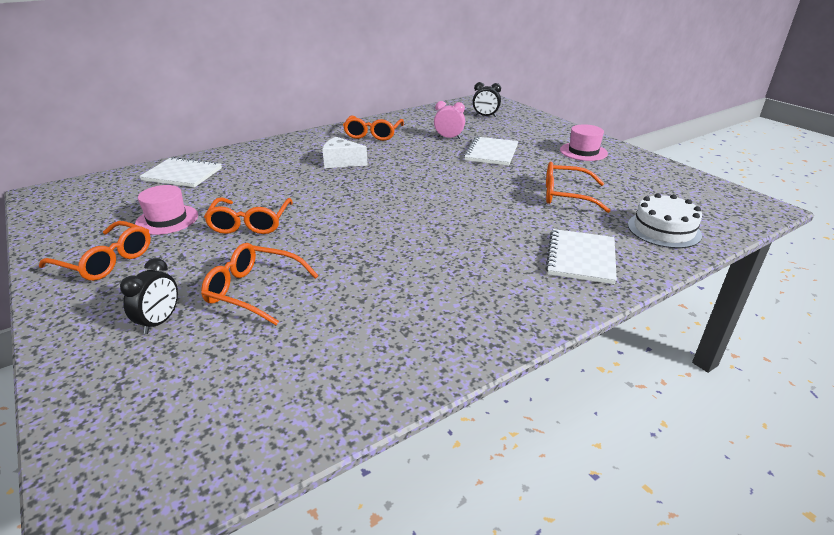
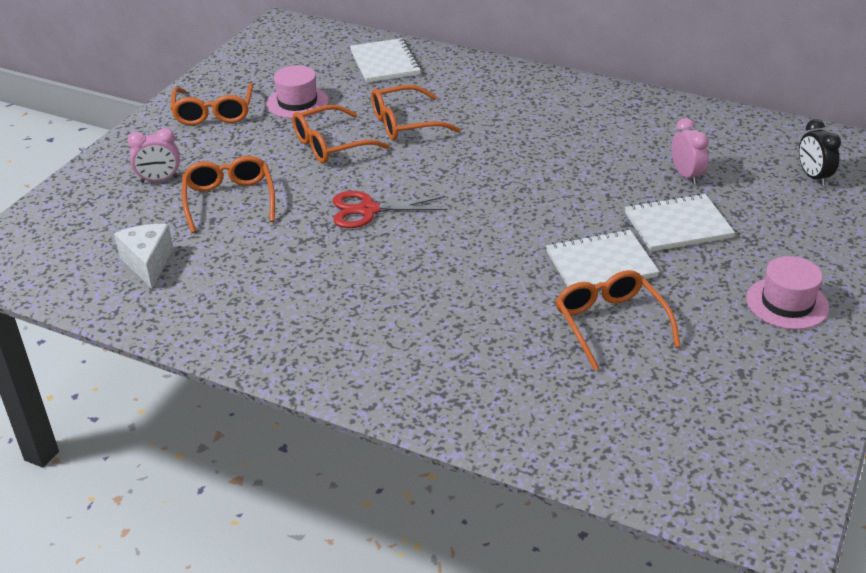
camera: 60 degrees right, 5 degrees up
black clock [120,258,178,334] -> pink clock [127,128,180,183]
white cheese [322,137,368,168] -> white cheese moved to [114,224,173,289]
orange glasses [343,116,404,141] -> orange glasses moved to [371,85,461,141]
white notebook [546,229,617,284] -> white notebook moved to [546,229,659,287]
white cake [628,193,702,248] -> none
none -> red scissors [333,191,447,228]

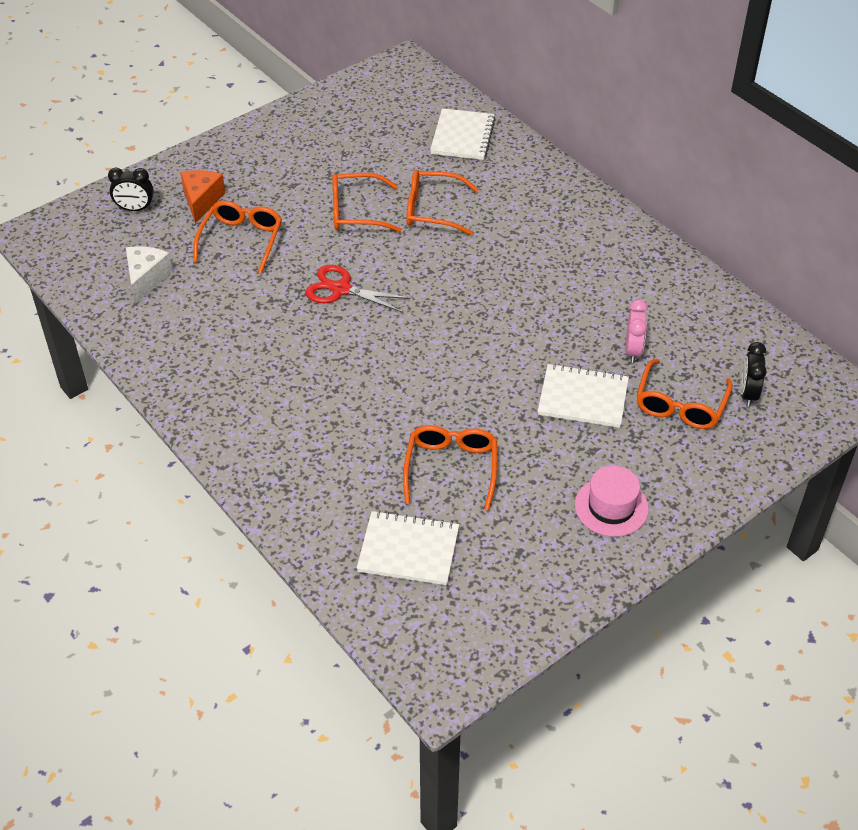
camera: 25 degrees right, 10 degrees up
pink clock [127,128,180,183] -> orange cheese [180,170,225,224]
orange glasses [171,83,253,125] -> orange glasses moved to [637,359,733,429]
pink hat [266,65,329,118] -> none
white notebook [546,229,659,287] -> white notebook moved to [357,510,459,585]
none -> black clock [108,167,154,211]

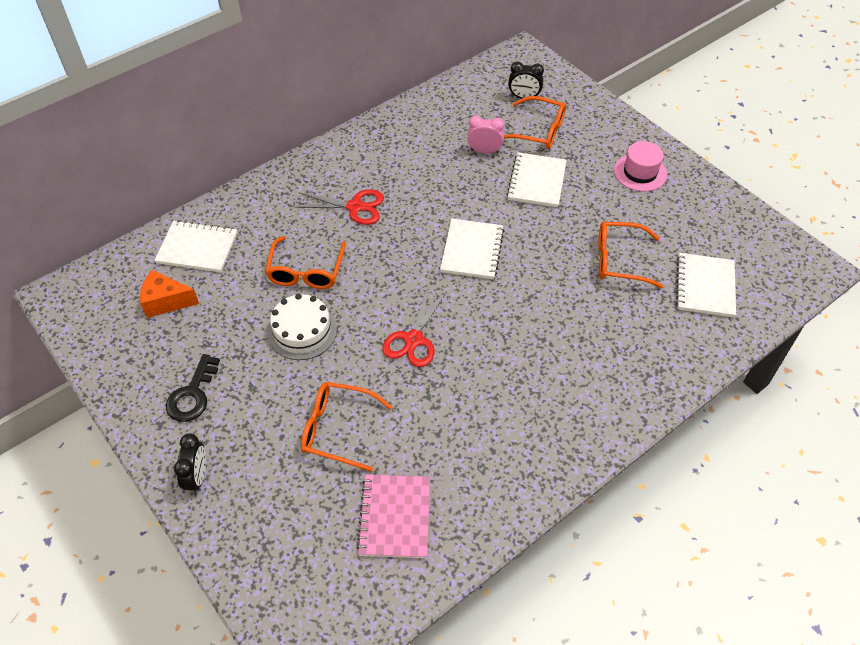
camera: 90 degrees left, 5 degrees up
black clock [108,167,154,211] -> black clock moved to [174,433,206,494]
white cheese [126,246,173,304] -> pink notebook [357,475,430,558]
orange cheese [180,170,225,224] -> orange cheese moved to [140,270,199,318]
orange glasses [332,172,402,232] -> white cake [268,294,337,360]
none -> black key [166,354,220,422]
none -> red scissors [295,189,384,225]
none -> white notebook [440,219,504,279]

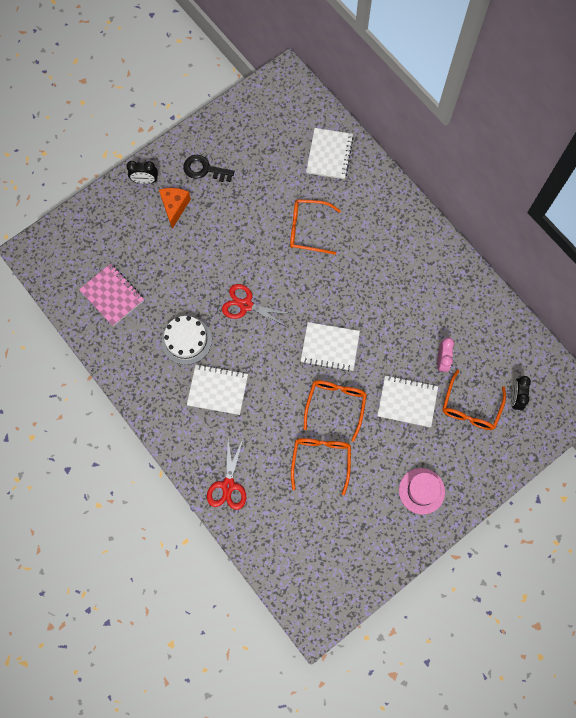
camera: 90 degrees right, 20 degrees up
orange cheese [140,270,199,318] -> orange cheese moved to [159,188,191,229]
white cake [268,294,337,360] -> white cake moved to [162,316,212,365]
red scissors [295,189,384,225] -> red scissors moved to [207,437,246,510]
orange glasses [301,382,392,472] -> orange glasses moved to [304,380,367,442]
pink notebook [357,475,430,558] -> pink notebook turned 45 degrees clockwise [79,263,144,326]
white notebook [676,253,736,318] -> white notebook moved to [187,364,248,415]

